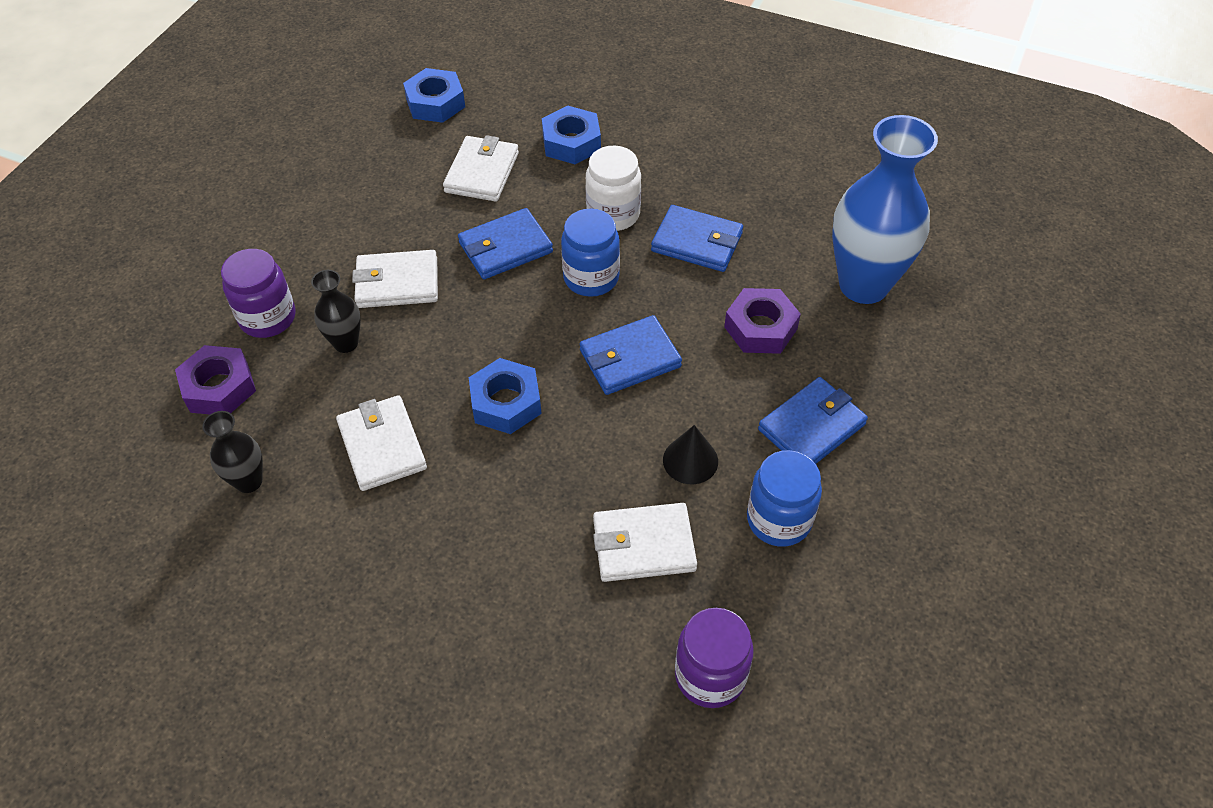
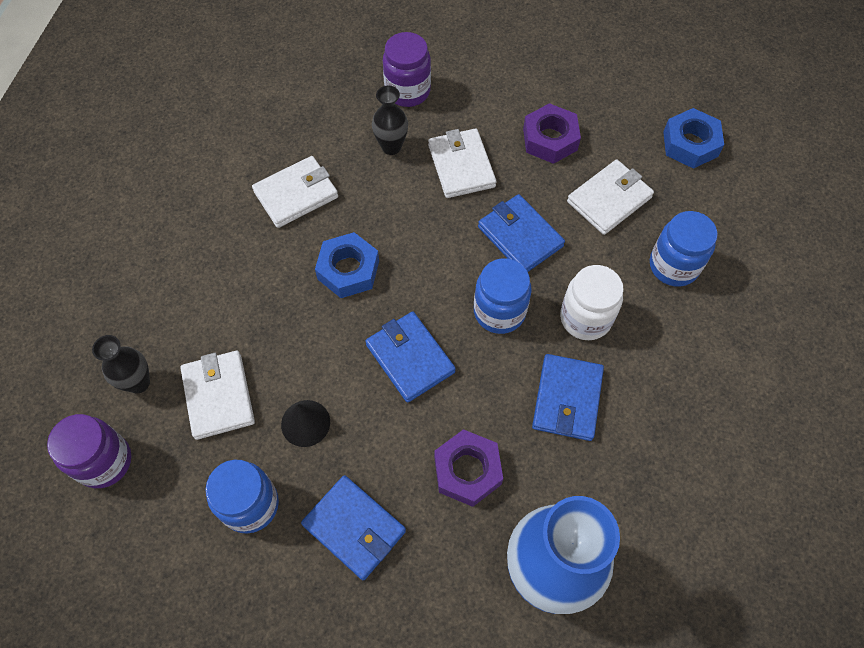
camera: 80 degrees right, 10 degrees up
purple nut [175,345,256,414] -> purple nut moved to [523,103,581,164]
black vase [202,411,263,493] -> black vase moved to [92,335,150,393]
white wallet [443,135,519,202] -> white wallet turned 45 degrees counterclockwise [567,159,654,235]
blue nut [542,106,601,164] -> blue jar [650,211,718,287]

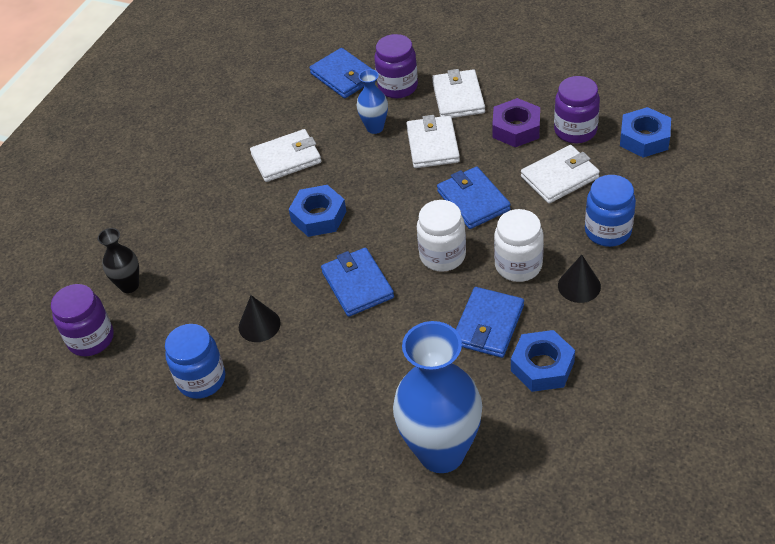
camera: 15 degrees right, 15 degrees down
white wallet [180,351,255,440] -> white wallet moved to [432,69,485,118]
blue wallet [301,475,406,580] -> blue wallet moved to [309,48,373,98]
black vase [372,86,408,155] -> blue vase [357,69,388,134]
purple nut [434,429,503,507] -> none
blue jar [474,258,532,334] -> white jar [417,200,466,272]
none -> blue nut [511,330,575,392]
none -> purple jar [554,76,600,143]
none -> black cone [558,255,601,303]

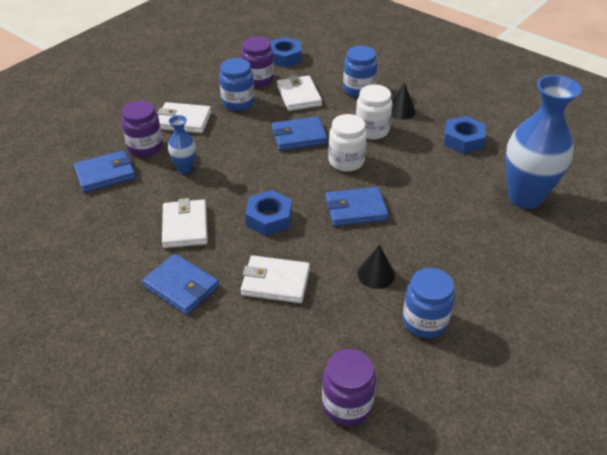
camera: 80 degrees left, 5 degrees down
black vase [98,228,139,293] -> none
white wallet [406,115,460,168] -> white wallet moved to [241,255,310,303]
blue wallet [456,287,524,358] -> blue wallet moved to [142,254,219,315]
purple nut [492,98,540,147] -> blue jar [219,58,255,111]

